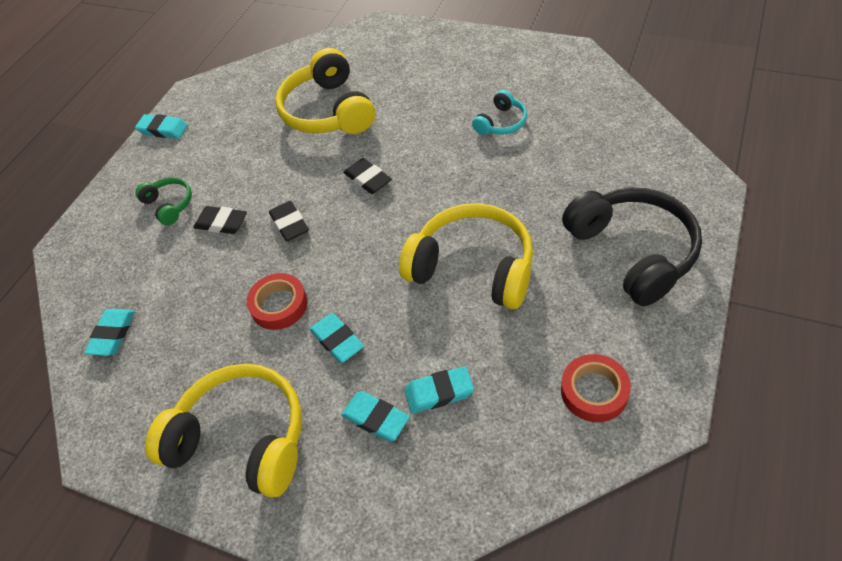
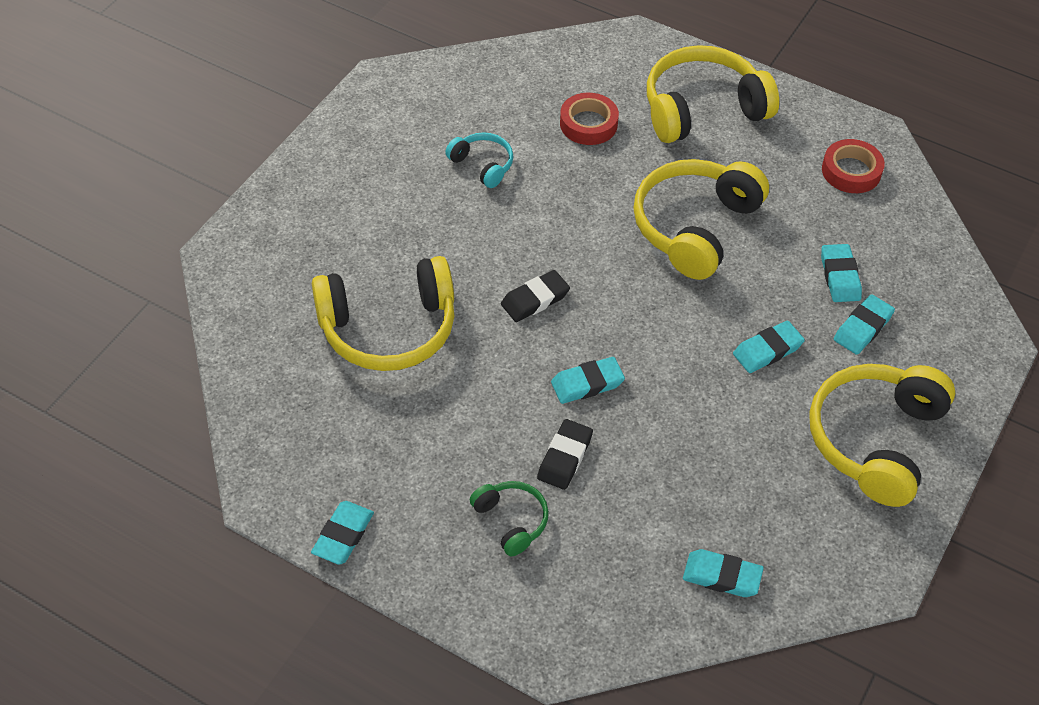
camera: 90 degrees left, 0 degrees up
green headphones [135,177,192,225] -> green headphones turned 90 degrees clockwise [470,481,549,556]
red tape [246,273,308,330] -> red tape moved to [560,93,619,145]
black eraser [269,201,309,241] -> turquoise eraser [551,357,625,404]
black headphones [562,187,702,306] -> yellow headphones [647,45,779,143]

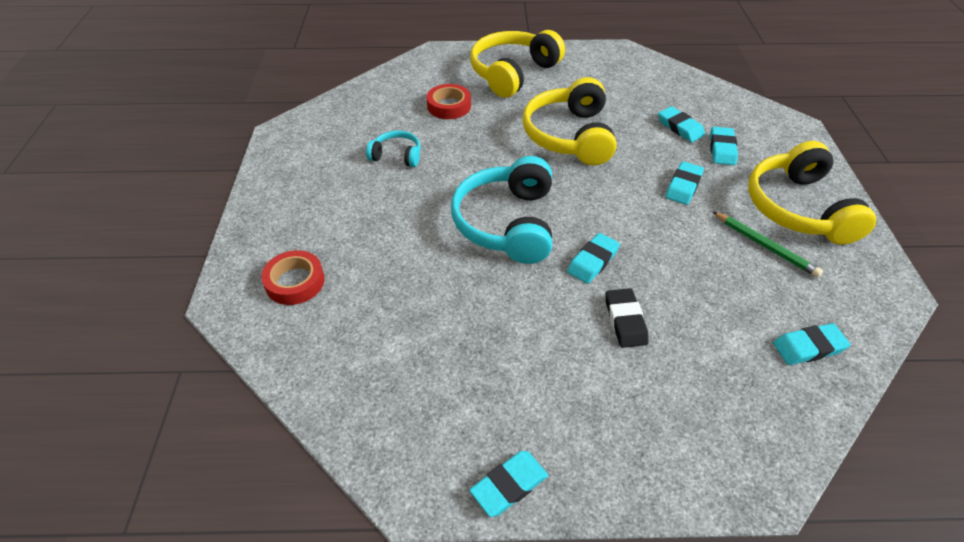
camera: 30 degrees left, 5 degrees down
turquoise eraser [311,501,374,565] -> turquoise eraser turned 60 degrees clockwise [469,451,548,517]
yellow headphones [312,256,454,371] -> none
green headphones [470,481,549,556] -> none
black eraser [501,270,570,322] -> turquoise headphones [451,156,552,264]
red tape [822,139,885,193] -> red tape moved to [261,250,325,305]
none -> green pencil [712,211,823,278]

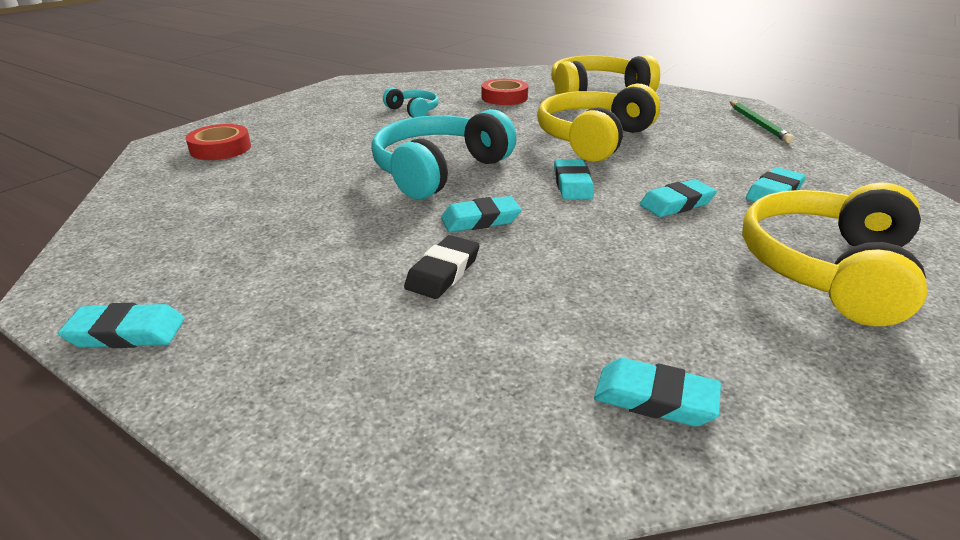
camera: 35 degrees right, 15 degrees down
turquoise eraser [658,106,705,142] -> turquoise eraser moved to [554,159,594,199]
green pencil [712,211,823,278] -> green pencil moved to [730,101,794,143]

